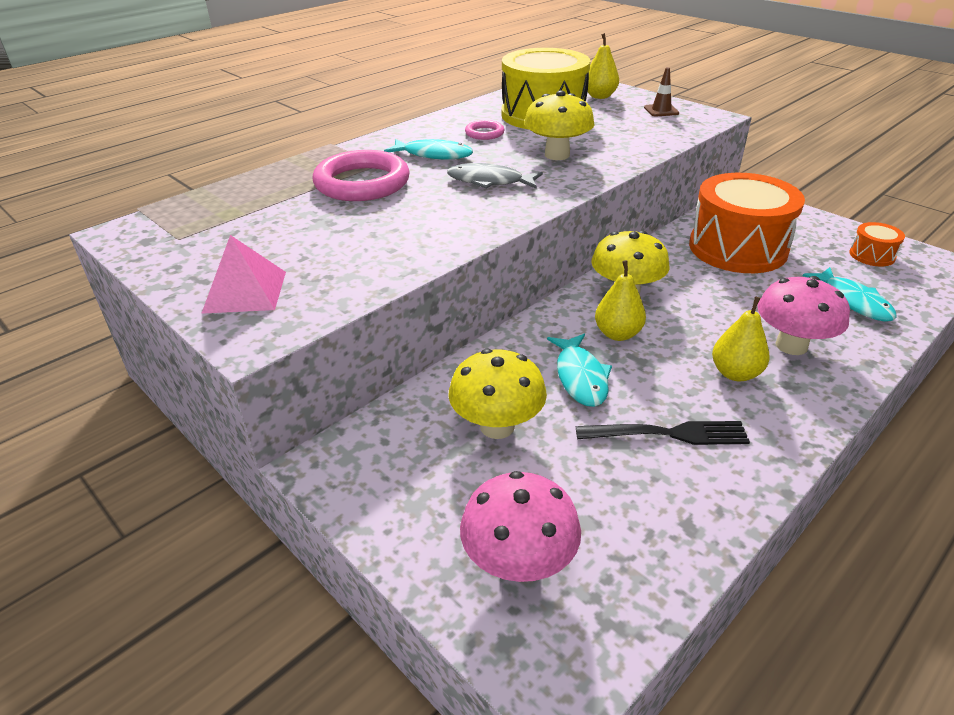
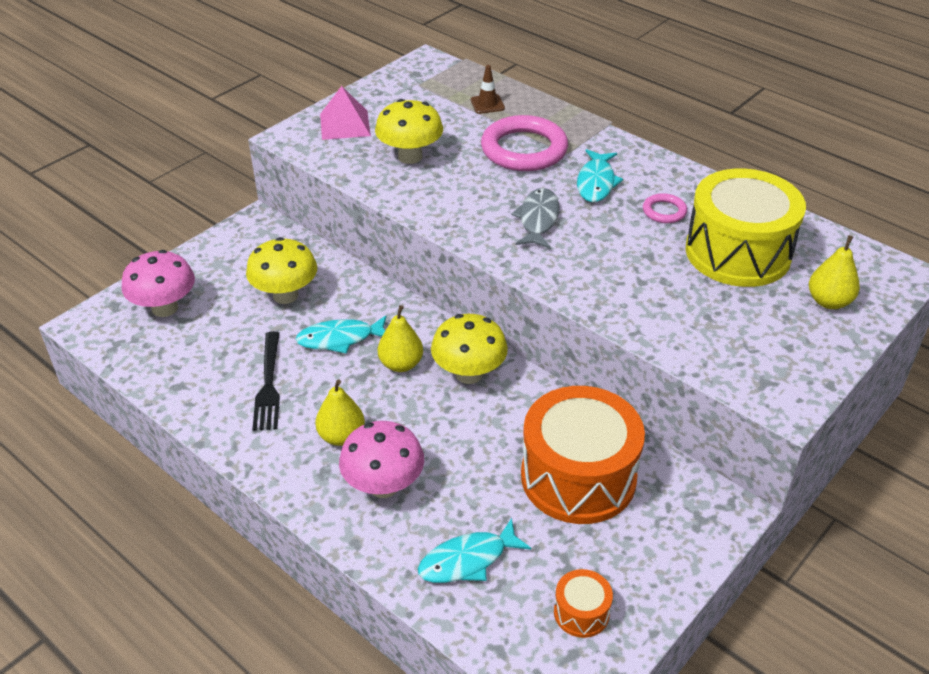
camera: 85 degrees right, 5 degrees up
yellow mushroom [524,90,595,160] -> yellow mushroom moved to [375,99,443,164]
brown traffic cone [644,67,679,117] -> brown traffic cone moved to [471,65,505,114]

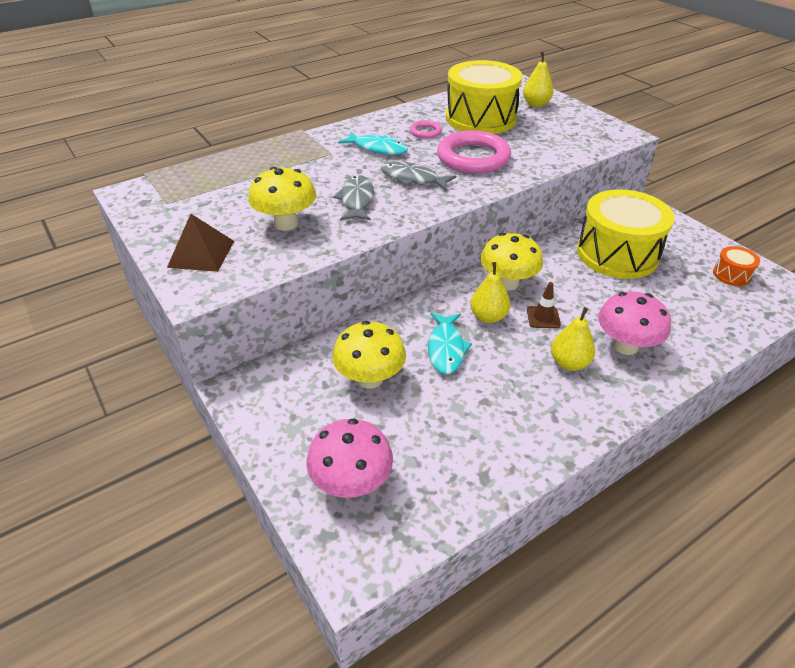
camera: 75 degrees left, 0 degrees up
black fork [253,331,280,431] -> none
pink pyramid [320,86,371,140] -> brown pyramid [167,214,234,272]
turquoise fish [418,518,531,583] -> none
brown traffic cone [471,65,505,114] -> brown traffic cone moved to [527,282,561,328]
pink ring [481,115,568,171] -> pink ring moved to [437,130,511,173]
orange drum [521,386,645,524] -> yellow drum [577,189,674,279]
none -> grey fish [333,175,374,221]

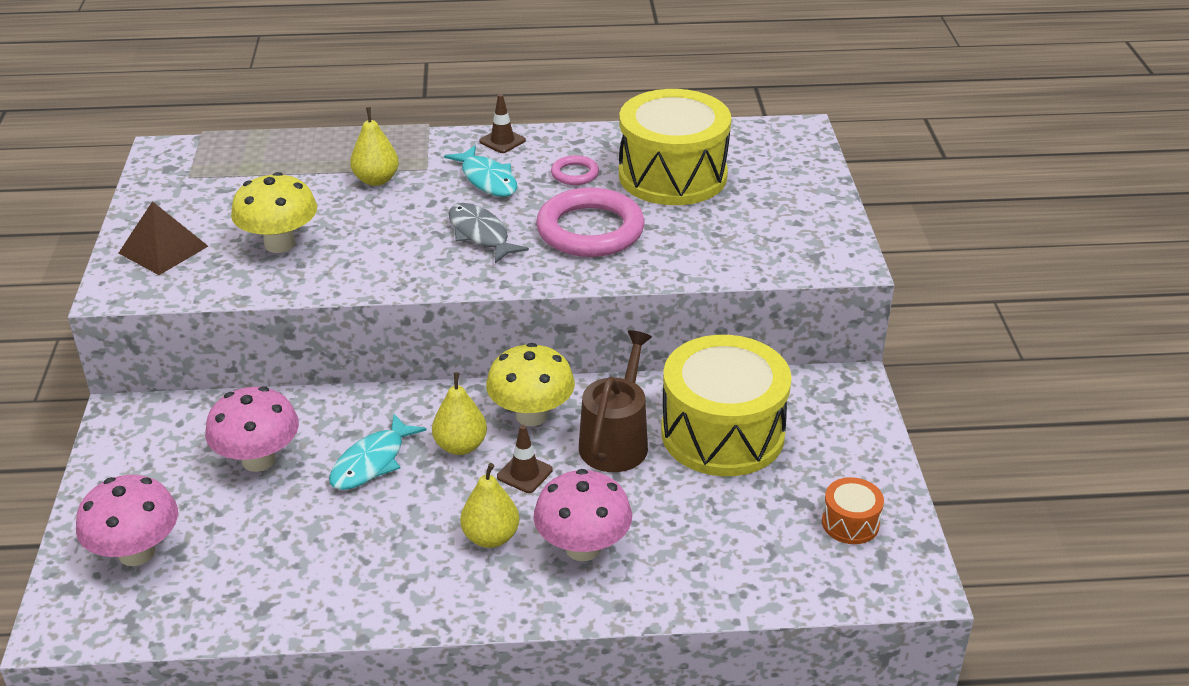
camera: 30 degrees right, 5 degrees down
yellow mushroom [332,321,406,389] -> pink mushroom [205,386,299,472]
grey fish [333,175,374,221] -> none
yellow pear [523,52,553,107] -> yellow pear moved to [350,107,399,186]
none -> brown traffic cone [479,94,526,153]
none -> brown watering can [579,330,652,472]

